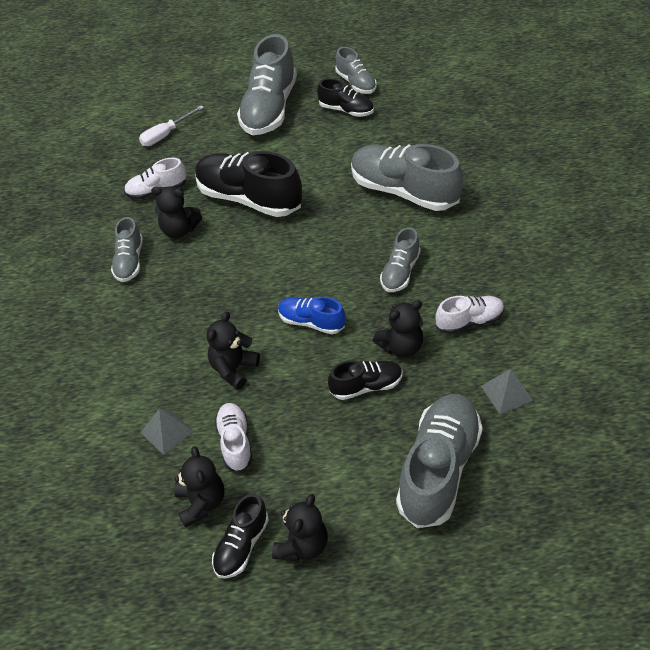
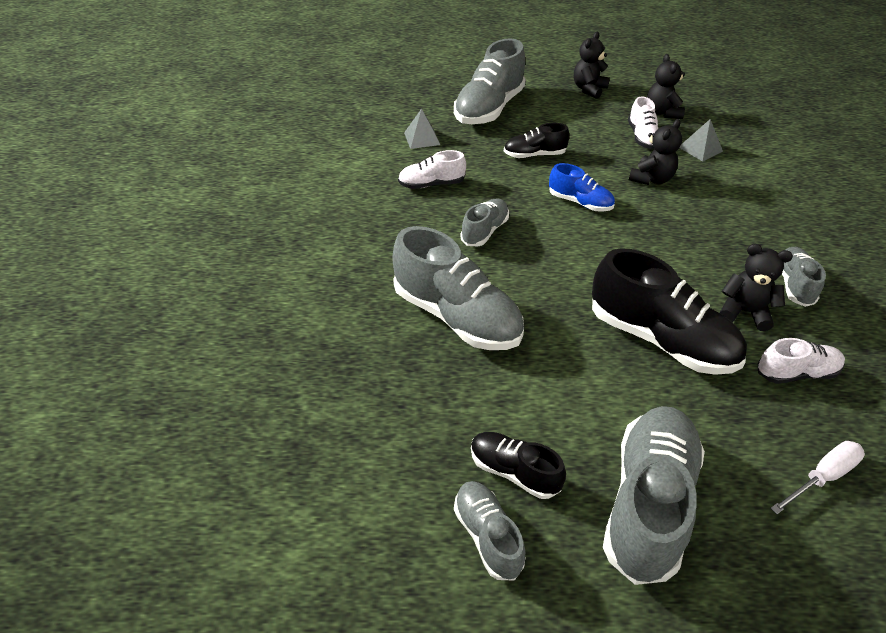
camera: 175 degrees left, 5 degrees down
black shoe [212,494,269,579] -> none
black teddy bear [373,300,423,358] -> none

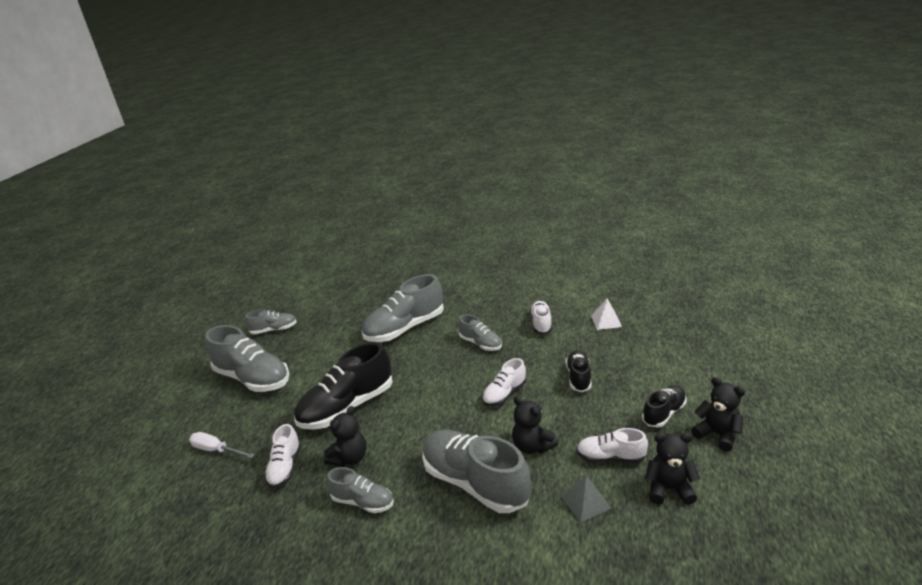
camera: 105 degrees right, 15 degrees down
grey pyramid [404,108,440,149] -> white pyramid [591,299,622,330]
grey shoe [454,38,526,124] -> grey shoe moved to [422,430,531,513]
black shoe [471,432,566,499] -> black shoe moved to [642,385,687,427]
blue shoe [549,163,615,212] -> white shoe [482,358,527,406]
white screwdriver [770,441,865,514] -> white screwdriver turned 135 degrees clockwise [189,432,255,458]

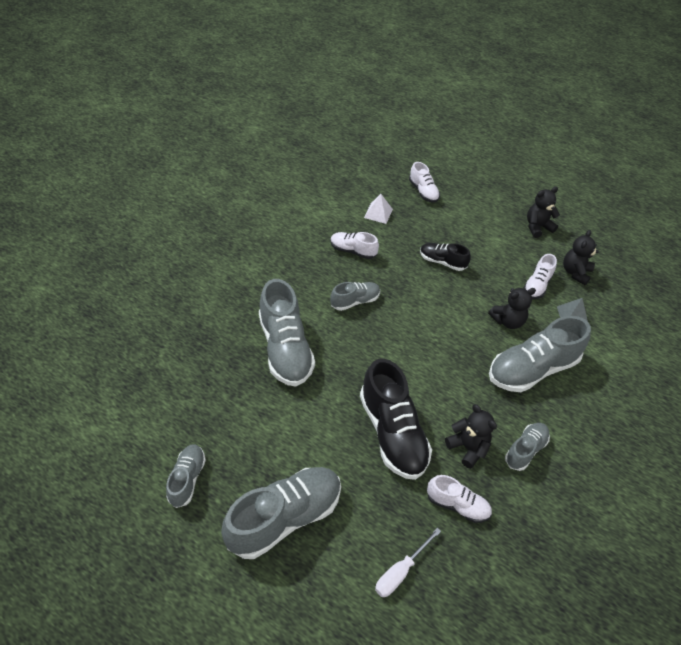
camera: 75 degrees left, 20 degrees up
white shoe [482,358,527,406] -> white shoe moved to [409,162,440,203]
black shoe [642,385,687,427] -> none

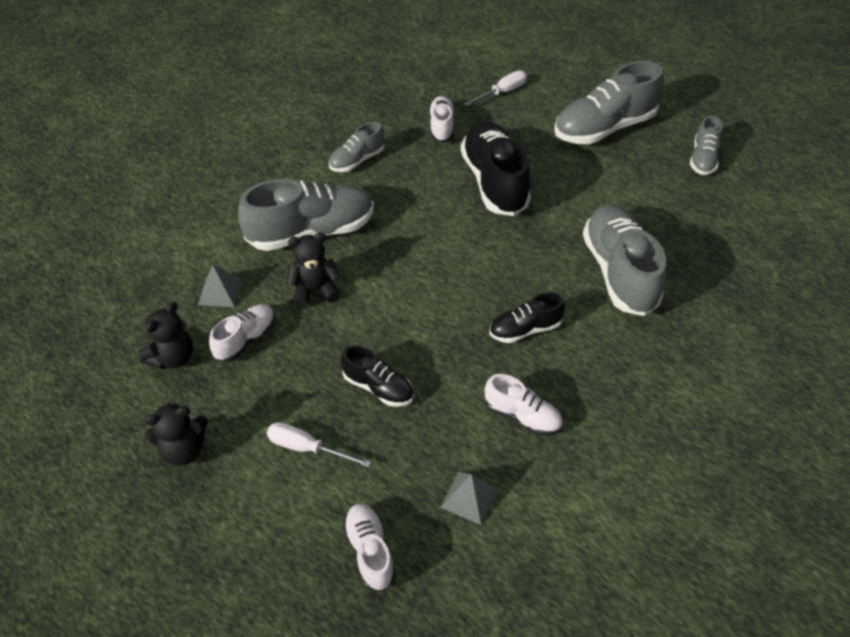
camera: 170 degrees left, 0 degrees up
grey shoe [330,282,380,311] -> black shoe [489,292,565,343]
white pyramid [364,194,393,224] -> grey pyramid [440,472,498,525]
white shoe [427,475,492,523] -> white shoe turned 60 degrees clockwise [429,96,454,142]
black teddy bear [445,404,497,469] -> none
none -> white screwdriver [267,422,371,468]

